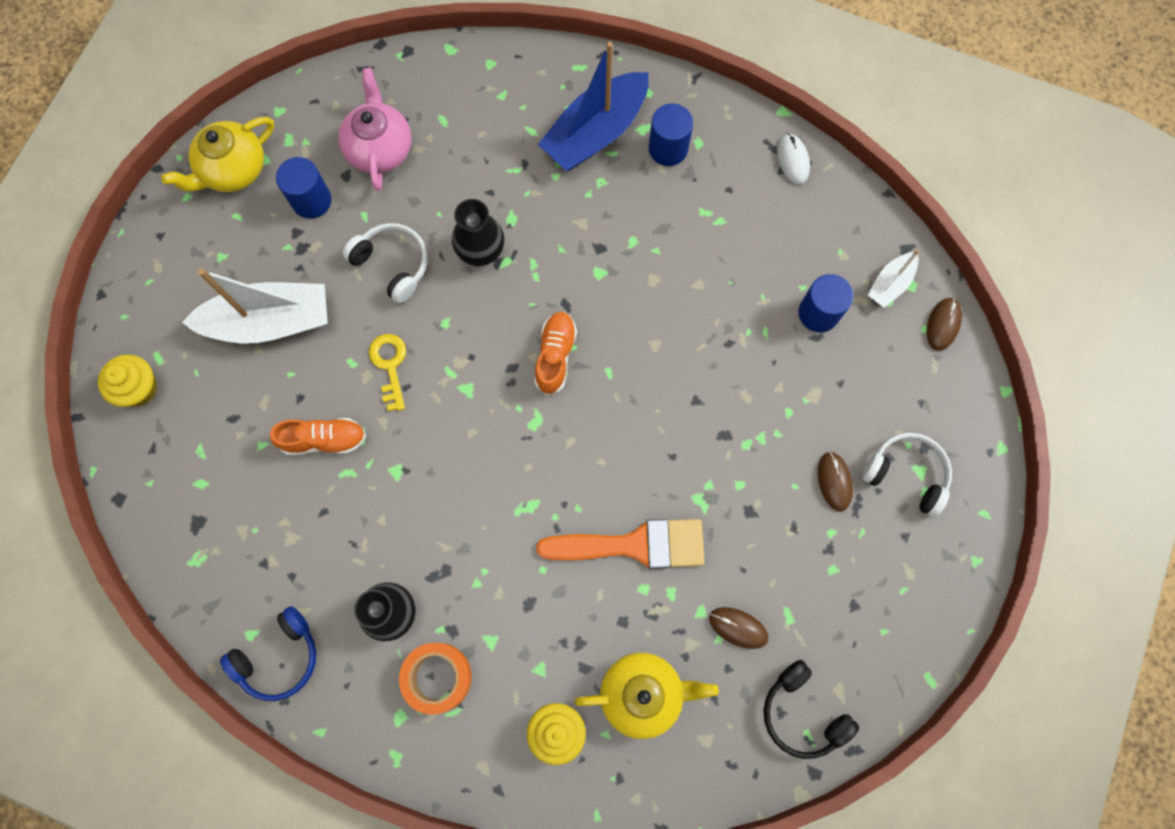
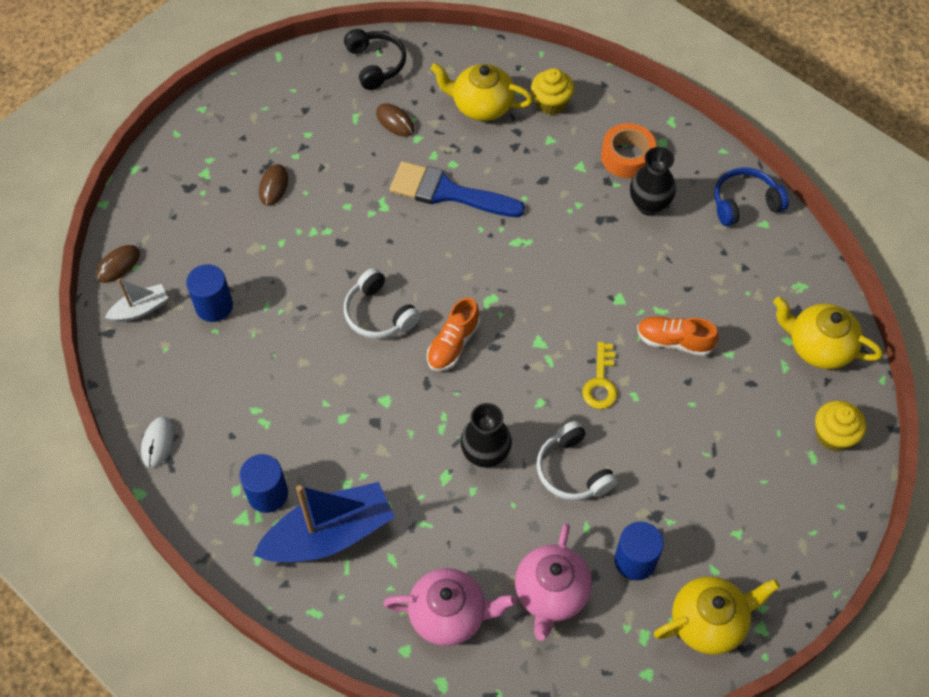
camera: 160 degrees left, 15 degrees down
white boat [182,268,328,344] -> none
orange brush [536,519,705,569] -> blue brush [390,161,525,217]
white headphones [861,432,952,518] -> white headphones moved to [344,268,421,339]
none -> pink teapot [383,568,516,646]
none -> yellow teapot [773,297,883,369]

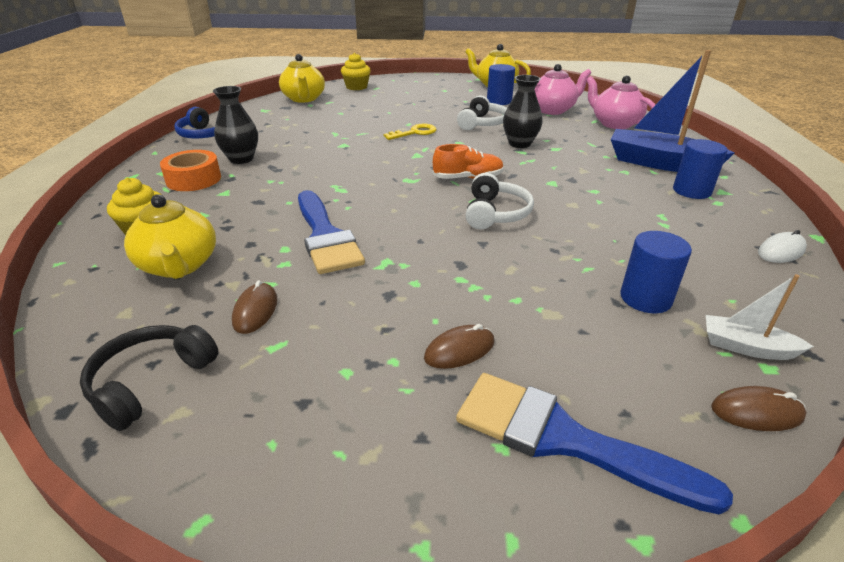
camera: 130 degrees left, 25 degrees down
orange shoe [637,317,719,356] -> none
none -> blue brush [456,373,733,515]

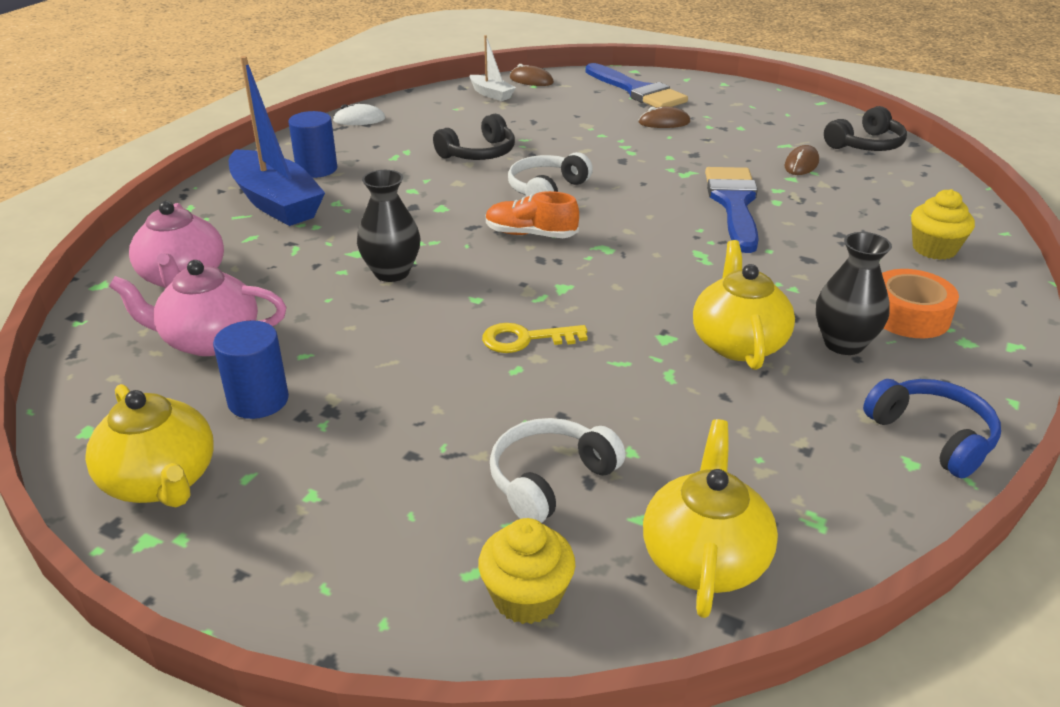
camera: 155 degrees left, 0 degrees up
yellow teapot [124,194,216,279] -> yellow teapot moved to [693,240,795,370]
white headphones [457,96,507,130] -> white headphones moved to [490,418,626,523]
blue cylinder [620,231,692,313] -> none
none -> black headphones [433,114,515,160]

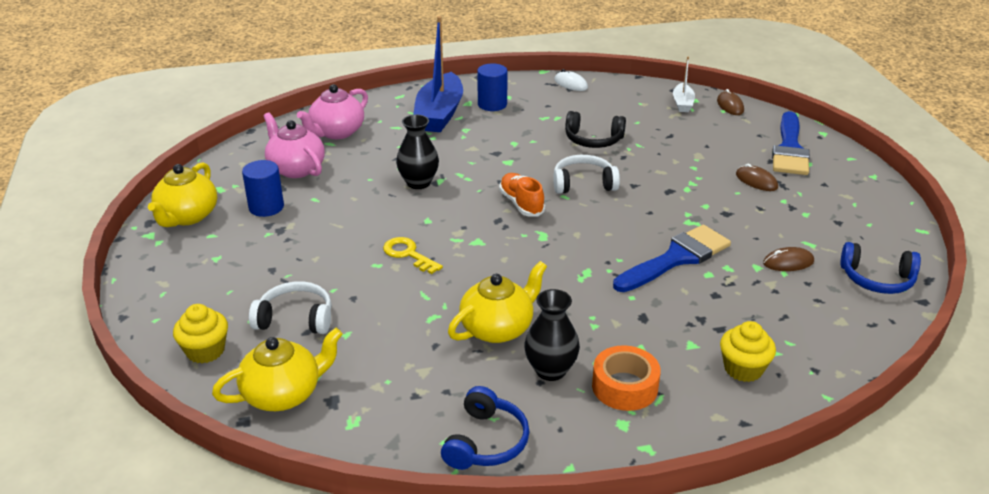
camera: 50 degrees right, 0 degrees up
black headphones [824,106,907,151] -> blue headphones [840,242,921,294]

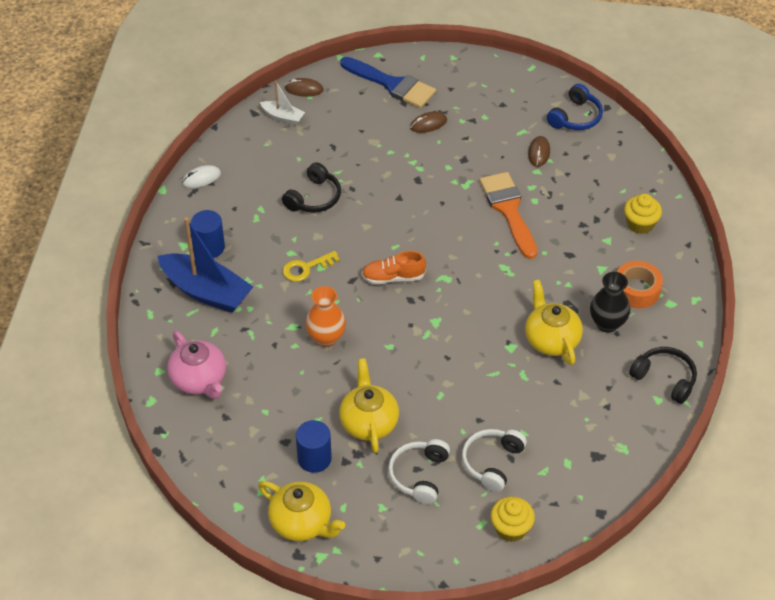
camera: 70 degrees left, 15 degrees up
yellow teapot [212,328,343,411] -> yellow teapot moved to [339,358,399,453]
pink teapot [263,112,325,178] -> none
yellow key [383,237,443,274] -> yellow key moved to [283,251,340,282]
black vase [396,115,439,189] -> orange vase [306,286,346,347]
blue headphones [441,386,530,470] -> black headphones [629,347,697,404]
white headphones [553,155,620,194] -> white headphones moved to [388,439,450,504]
blue brush [613,225,731,292] -> orange brush [480,172,537,259]

